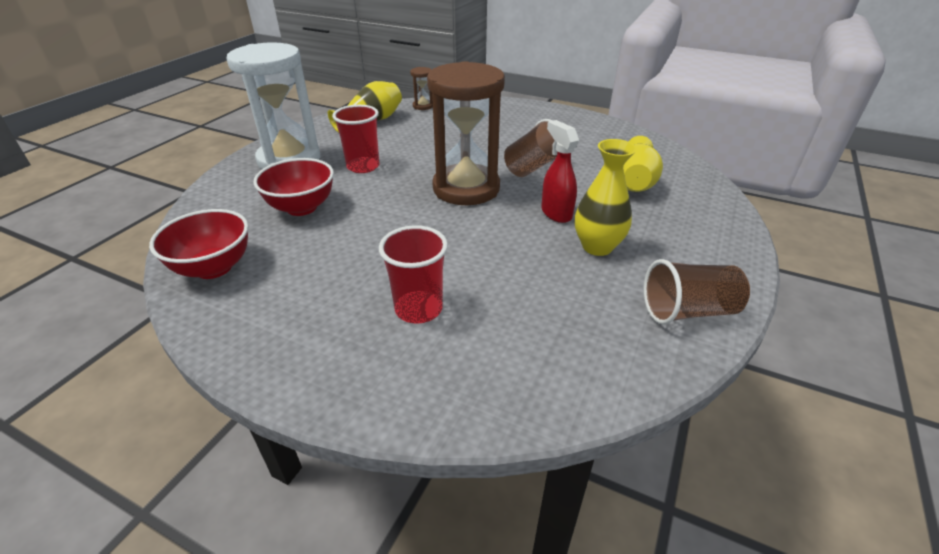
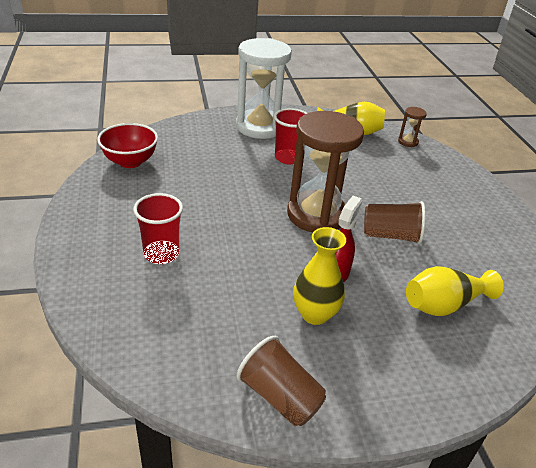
camera: 50 degrees right, 0 degrees up
red bowl [253,158,334,216] -> none

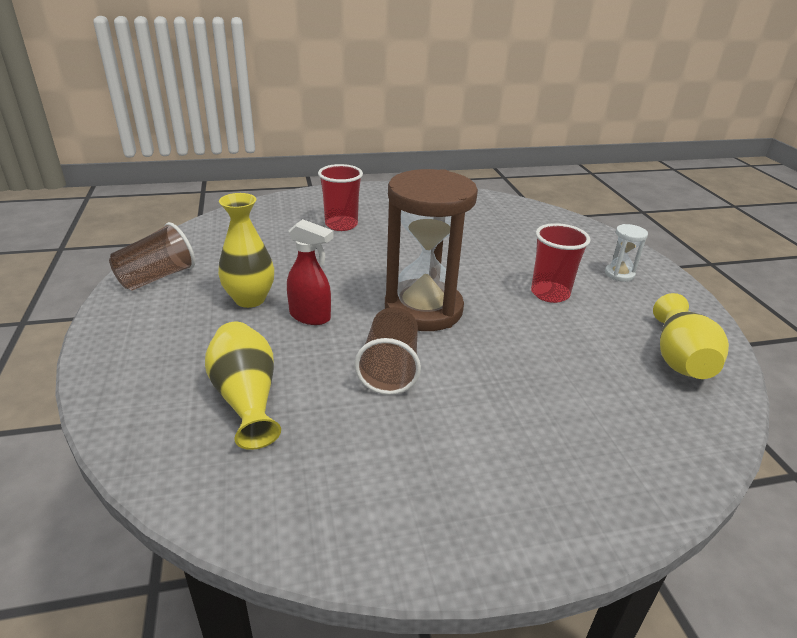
camera: 90 degrees right, 5 degrees down
red bowl [97,123,158,168] -> none
white hourglass [236,38,292,139] -> white hourglass [605,224,648,282], size x0.42
brown hourglass [398,107,427,147] -> none

